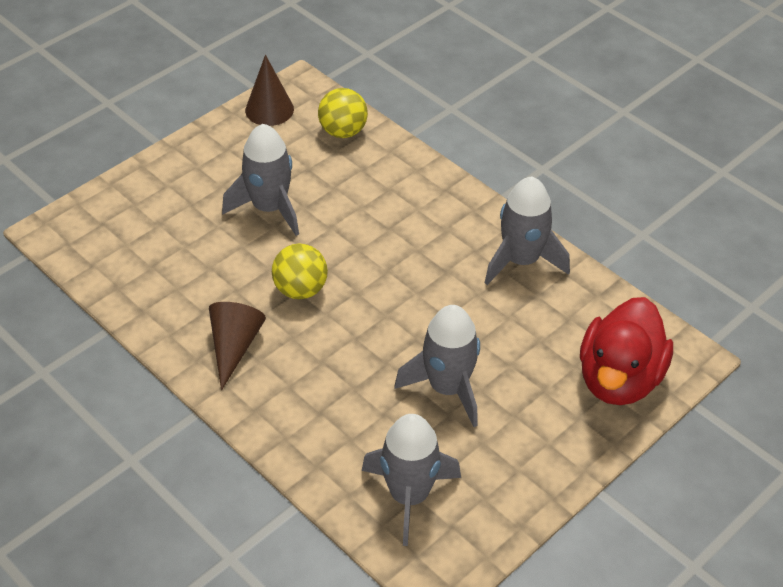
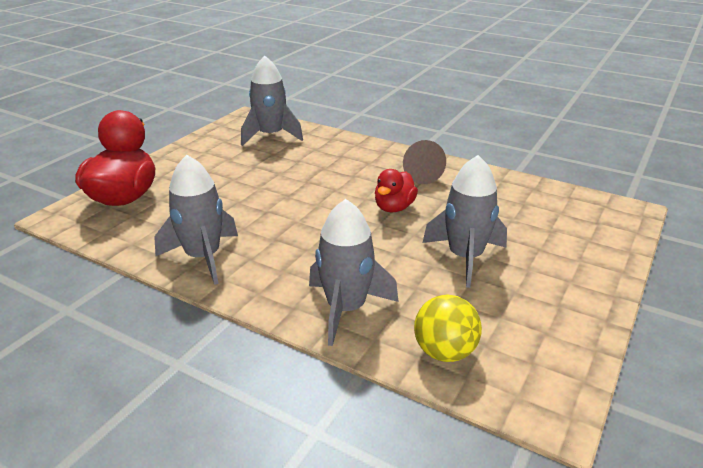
camera: 165 degrees right, 15 degrees down
brown cone [245,55,294,126] -> none
yellow ball [272,244,328,299] -> red duck [375,169,418,212]
grey rocket [394,305,480,427] -> grey rocket moved to [309,199,399,346]

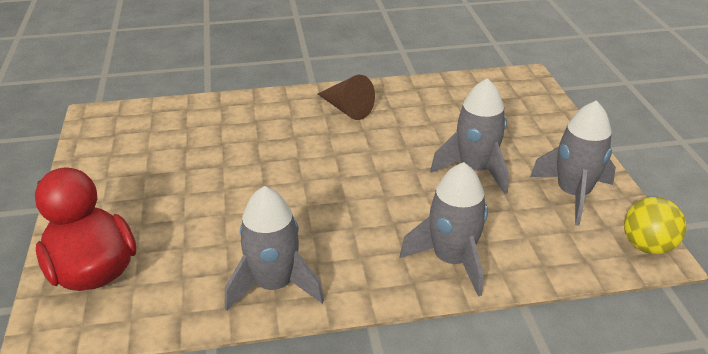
camera: 40 degrees left, 5 degrees up
grey rocket [241,56,303,146] -> grey rocket moved to [530,101,616,226]
red duck [375,169,418,212] -> none
yellow ball [414,294,482,362] -> yellow ball moved to [624,197,686,254]

